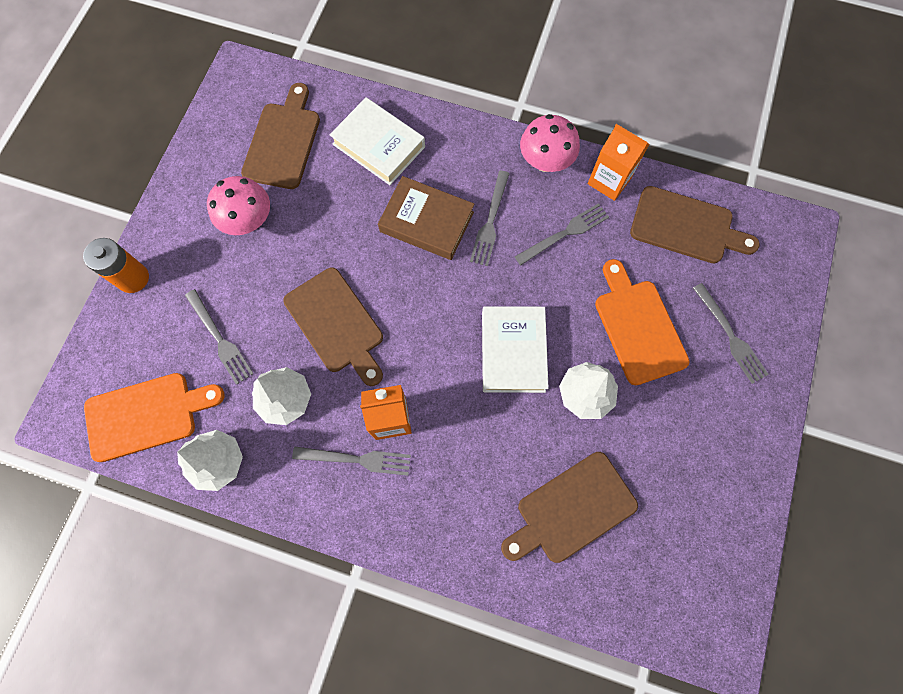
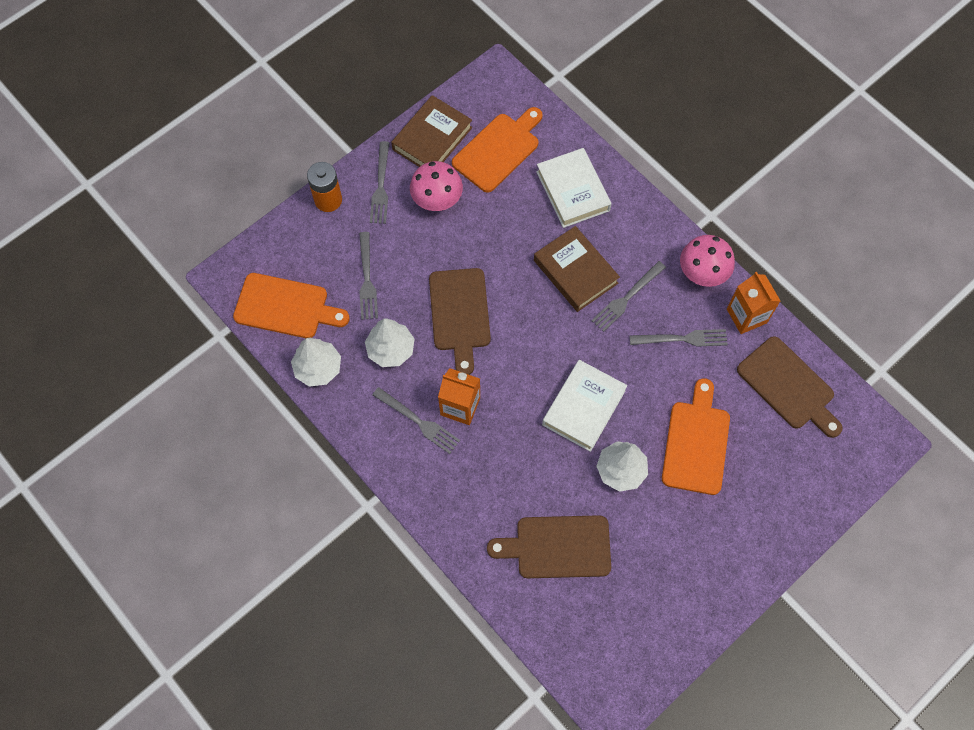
camera: 30 degrees right, 5 degrees down
brown cutting board [241,83,320,189] -> orange cutting board [452,107,543,193]
grey fork [693,283,769,384] -> grey fork moved to [370,141,389,224]
none -> brown book [391,95,472,167]

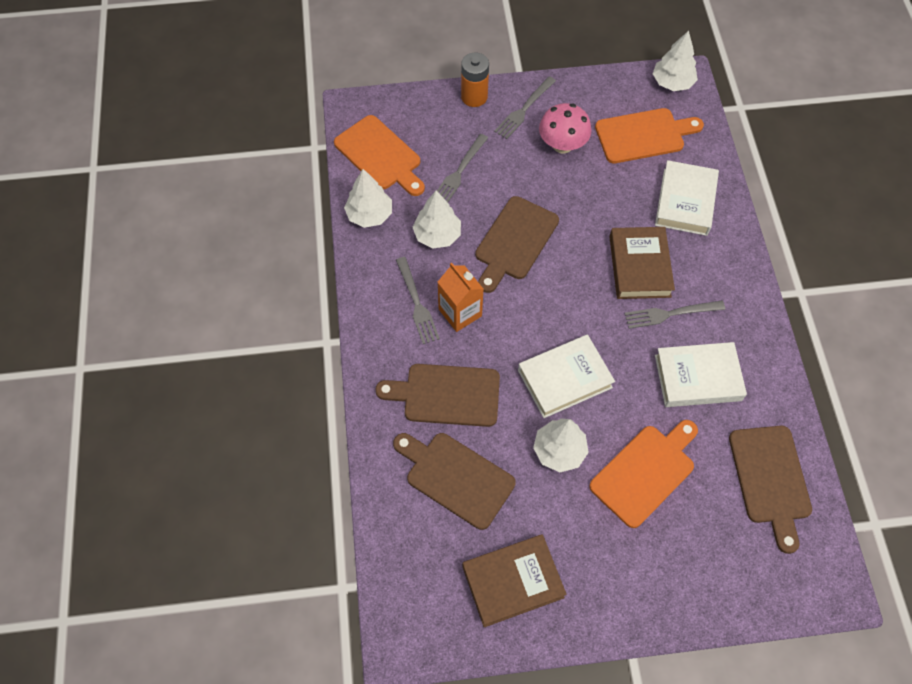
camera: 35 degrees right, 5 degrees down
brown book [391,95,472,167] -> brown book moved to [463,534,567,627]
grey fork [630,329,728,347] -> white book [655,342,747,407]
pink mushroom [680,235,735,287] -> none
orange carton [727,272,780,334] -> none
none -> brown cutting board [376,364,500,427]
none -> white tree [653,31,698,91]

